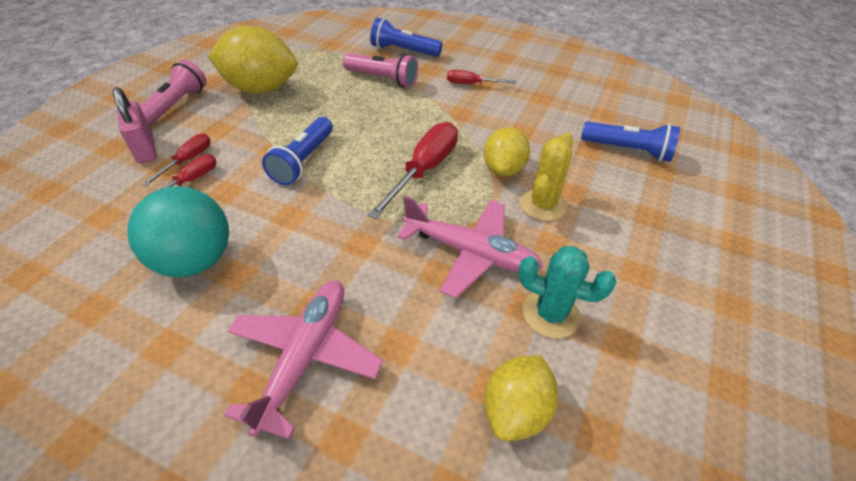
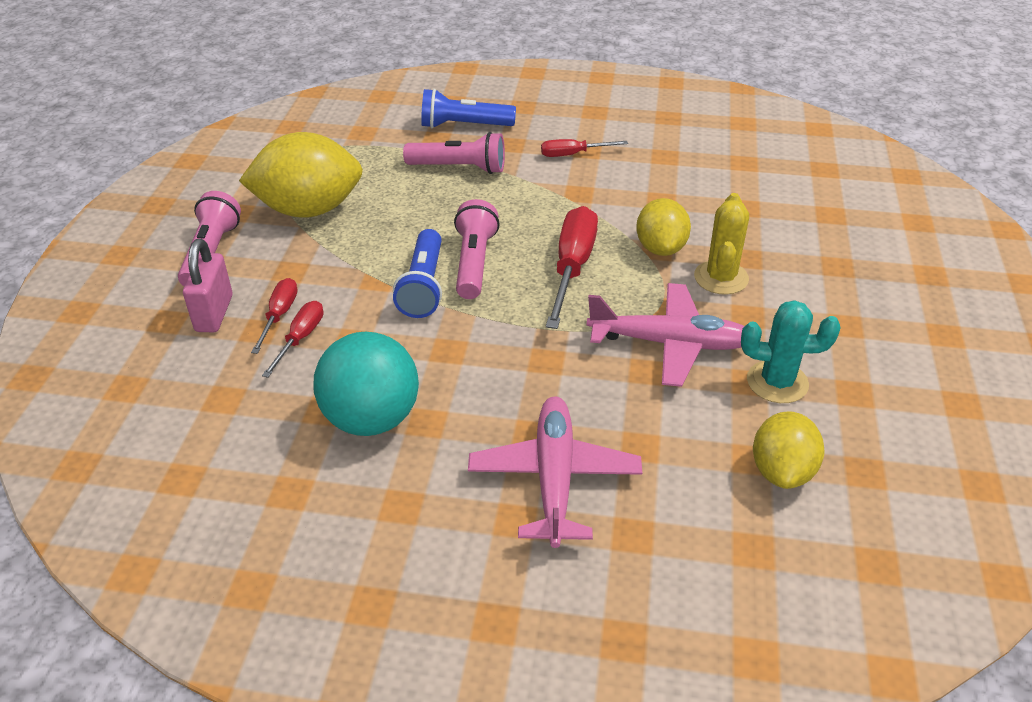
camera: 15 degrees left, 5 degrees down
pink padlock [113,87,157,163] -> pink padlock turned 45 degrees clockwise [183,239,233,332]
blue flashlight [581,121,680,162] -> none
none -> pink flashlight [454,199,500,299]

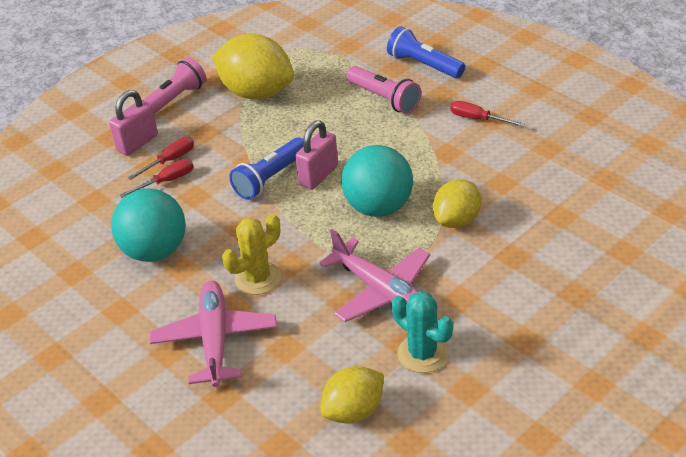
camera: 40 degrees right, 0 degrees up
pink flashlight [454,199,500,299] -> pink padlock [295,120,338,190]
pink plane [468,396,642,548] -> pink plane turned 45 degrees counterclockwise [150,280,277,387]
red screwdriver [546,206,598,329] -> turquoise ball [341,145,413,217]
yellow cactus [694,193,749,295] -> yellow cactus moved to [222,214,281,295]

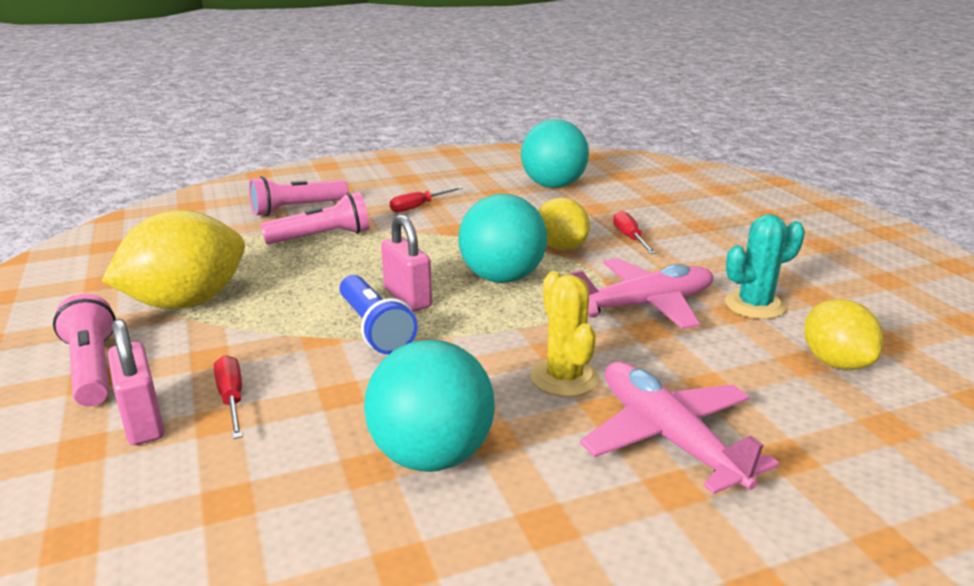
camera: 70 degrees left, 15 degrees down
red screwdriver [120,159,194,198] -> red screwdriver moved to [613,210,656,254]
pink plane [150,280,277,387] -> pink plane turned 45 degrees clockwise [580,361,779,494]
blue flashlight [387,26,465,78] -> pink flashlight [249,176,349,216]
none -> turquoise ball [521,119,589,188]

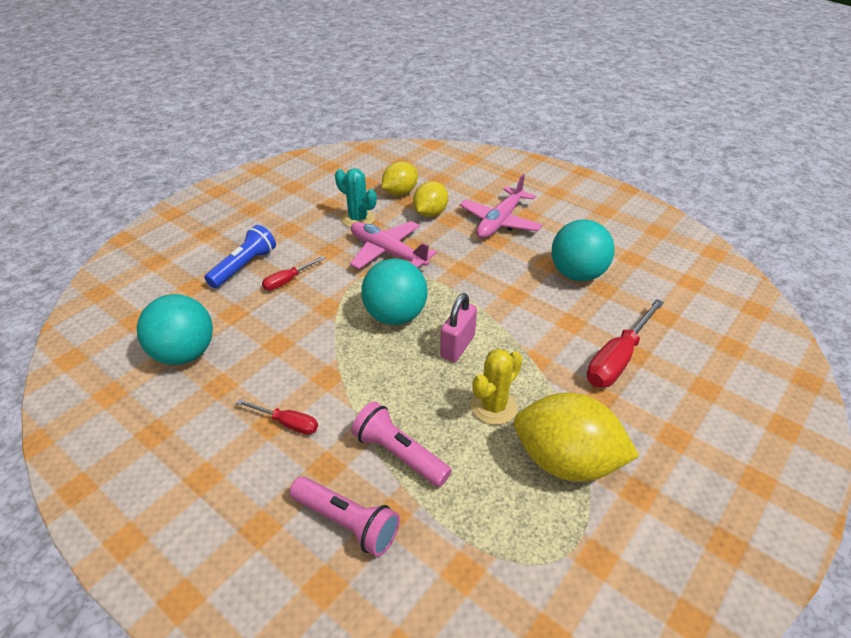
camera: 120 degrees left, 15 degrees up
pink flashlight [53,293,116,407] -> none
pink padlock [108,319,165,445] -> none
red screwdriver [214,355,243,439] -> red screwdriver [587,299,664,387], size x1.79
blue flashlight [340,275,418,354] -> blue flashlight moved to [204,225,276,288]
yellow cactus [531,271,599,397] -> yellow cactus moved to [471,348,522,425]
yellow lemon [538,198,590,250] -> yellow lemon moved to [413,181,448,217]

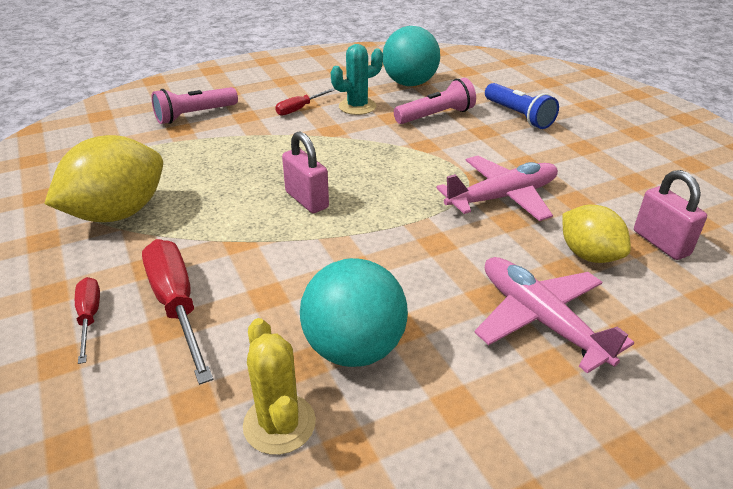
camera: 115 degrees right, 5 degrees down
red screwdriver [262,256,326,290] -> red screwdriver moved to [75,277,100,364]
turquoise cactus [335,168,376,228] -> turquoise cactus moved to [331,44,383,115]
pink flashlight [351,401,452,487] -> pink flashlight moved to [394,78,476,124]
turquoise ball [361,259,428,325] -> none
yellow lemon [382,162,418,195] -> pink padlock [634,170,707,260]
yellow cactus [471,348,522,425] -> yellow cactus moved to [243,318,316,455]

